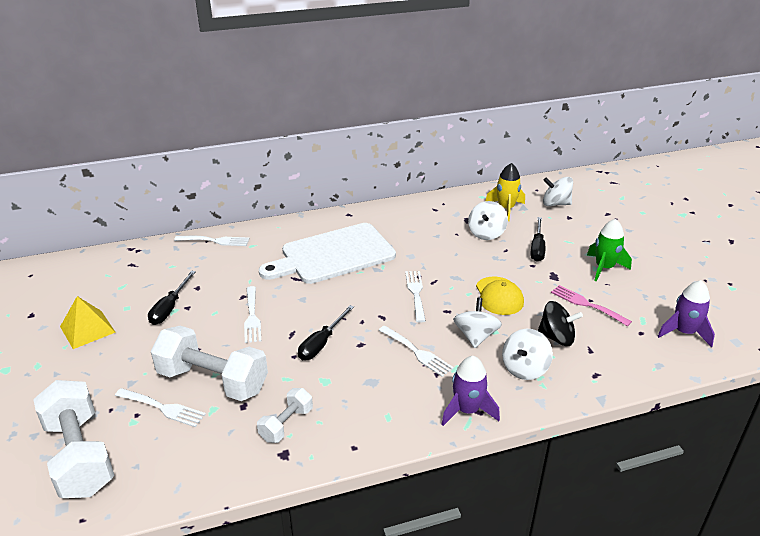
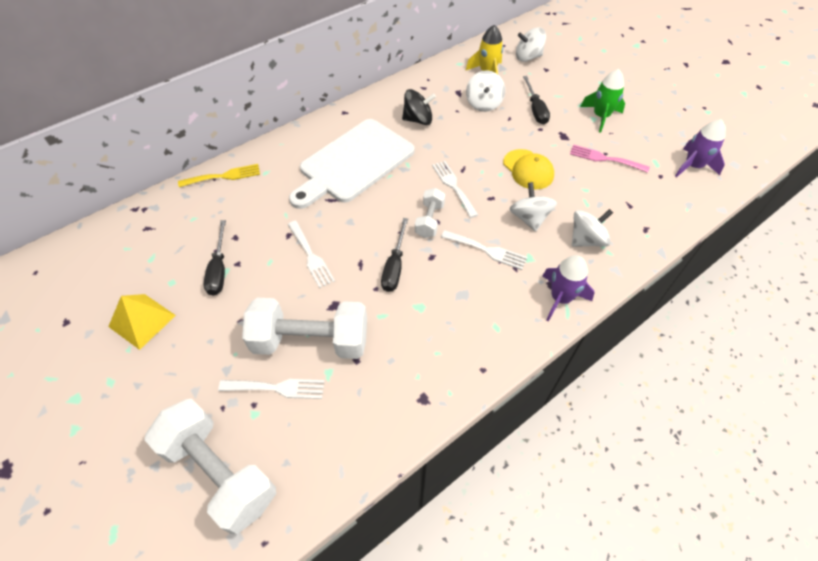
camera: 20 degrees left, 20 degrees up
white fork [174,236,250,246] -> yellow fork [178,164,260,187]
white dumbbell [257,388,313,443] -> white dumbbell moved to [415,188,445,238]
white spinning top [502,329,553,380] -> white spinning top turned 135 degrees counterclockwise [572,209,613,247]
black spinning top [538,301,583,346] -> black spinning top moved to [402,89,436,125]

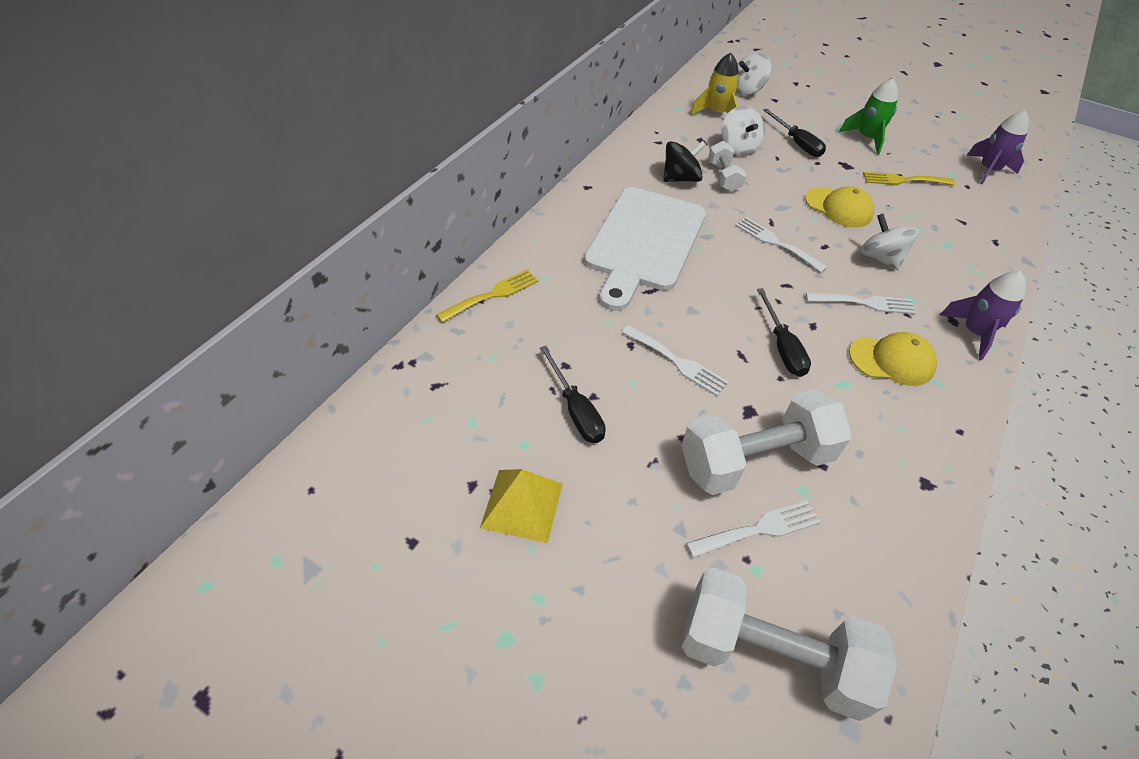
camera: 25 degrees left, 5 degrees down
white dumbbell [415,188,445,238] -> white dumbbell moved to [708,141,746,192]
pink fork [570,144,650,173] -> yellow fork [863,172,955,185]
white spinning top [572,209,613,247] -> none
none -> yellow cap [849,332,937,386]

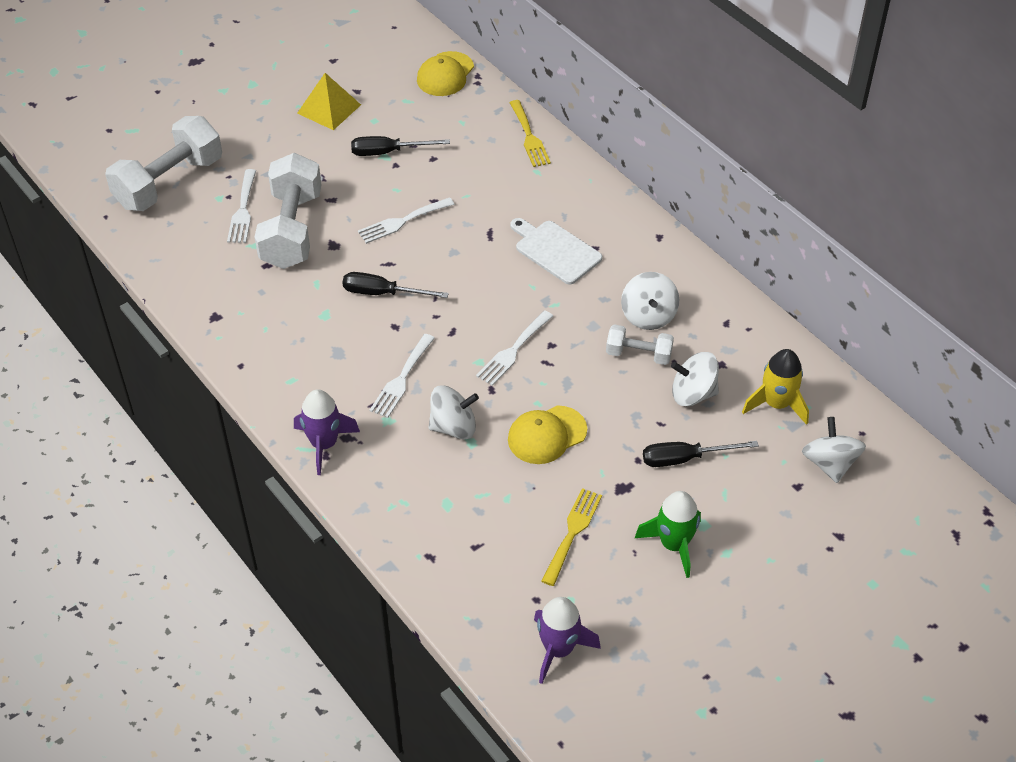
camera: 115 degrees right, 0 degrees up
white cutting board [584,187,706,311] -> white cutting board [510,218,602,284], size x0.56
black spinning top [663,141,706,182] -> white spinning top [621,272,680,330]
white fork [735,217,827,273] -> white fork turned 150 degrees clockwise [476,310,553,386]
yellow cap [849,332,937,386] -> yellow cap moved to [417,51,474,96]

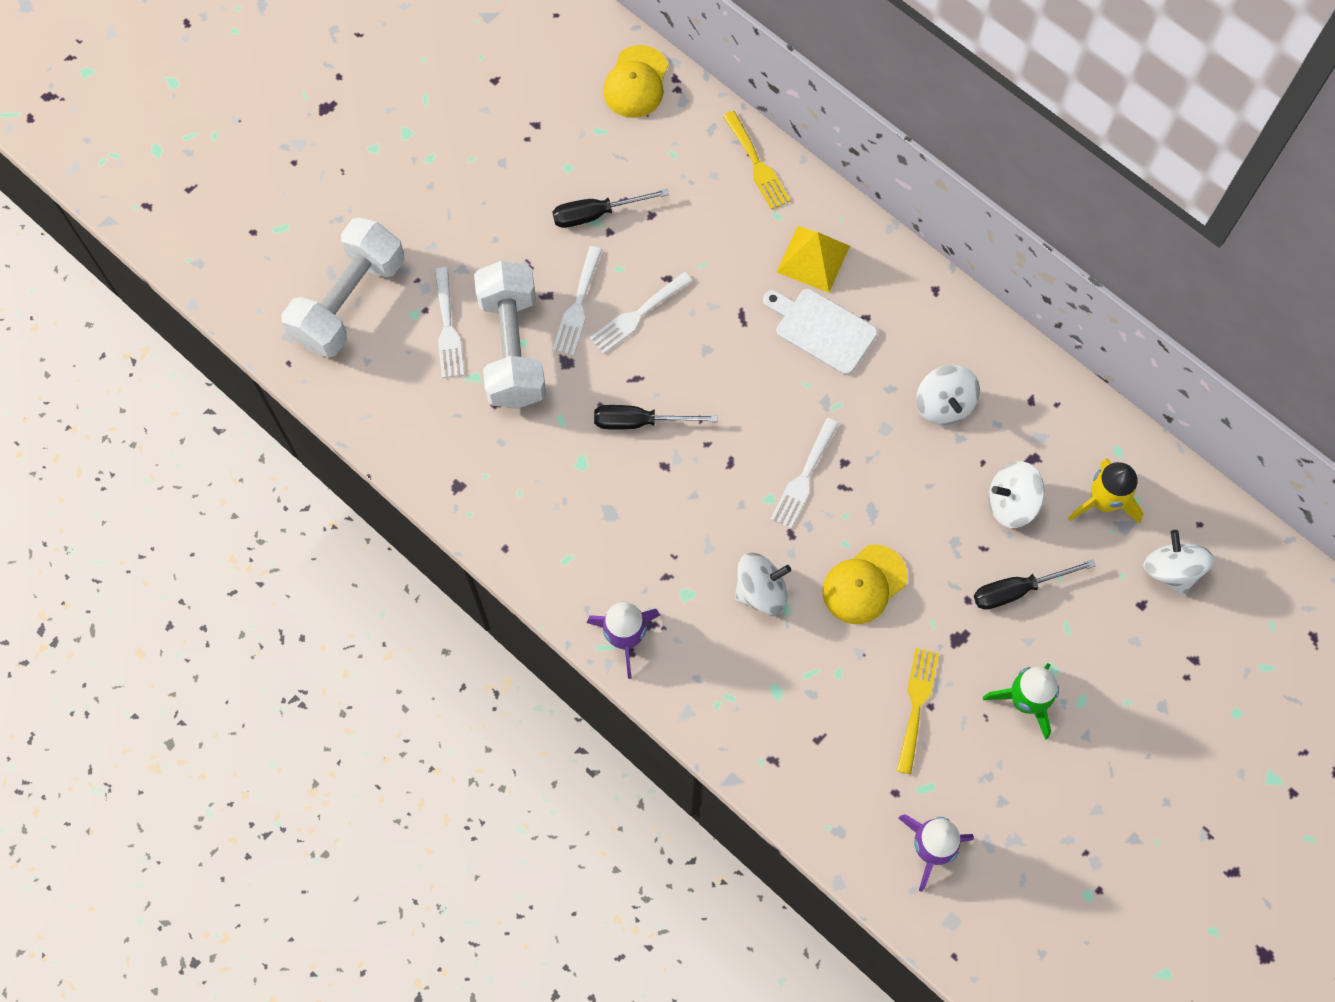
camera: 10 degrees left, 20 degrees up
yellow pyramid [297,73,361,130] -> yellow pyramid moved to [777,226,850,293]
white fork [369,334,435,418] -> white fork moved to [553,246,602,355]
white dumbbell [606,324,674,365] -> none

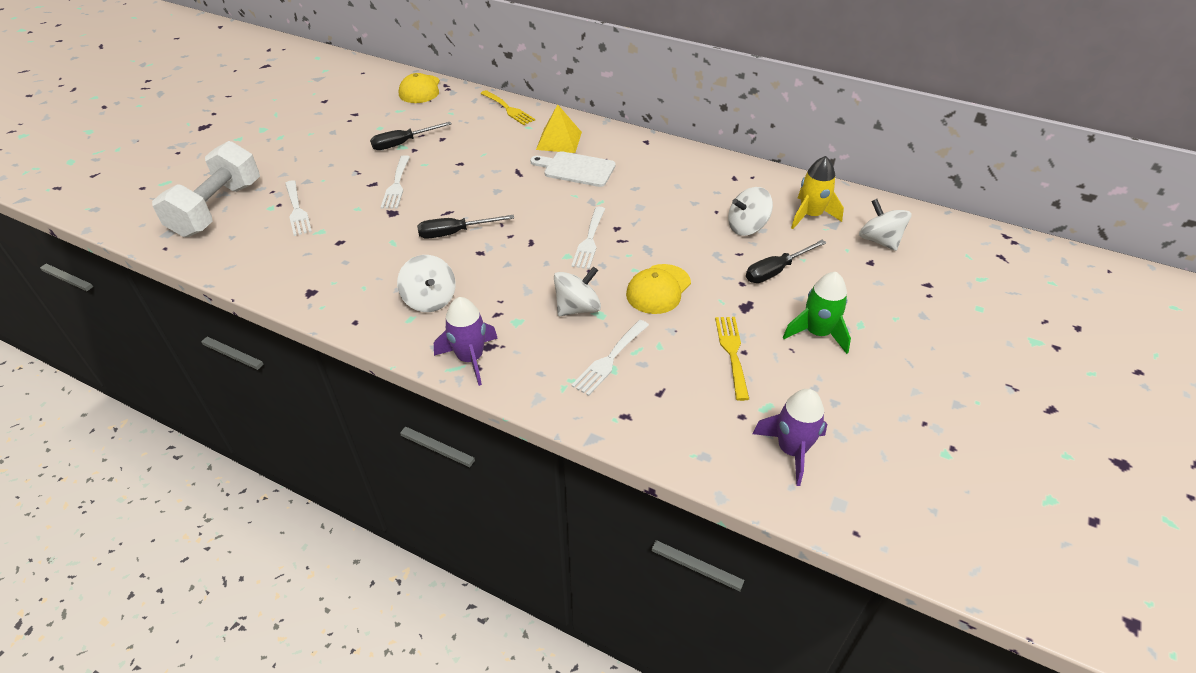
camera: 15 degrees left, 25 degrees down
white dumbbell [474,261,546,408] -> none
white fork [590,272,693,354] -> white fork moved to [571,320,649,396]
white spinning top [916,365,980,425] -> white spinning top moved to [397,255,456,312]

